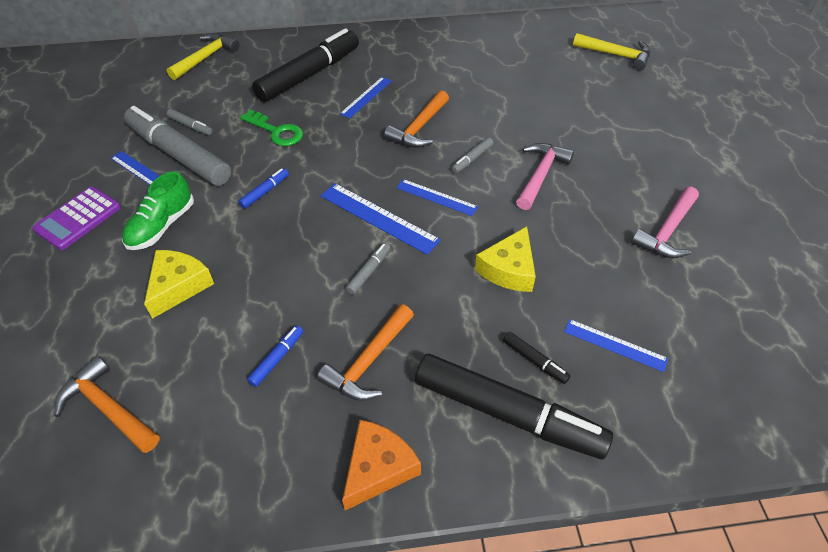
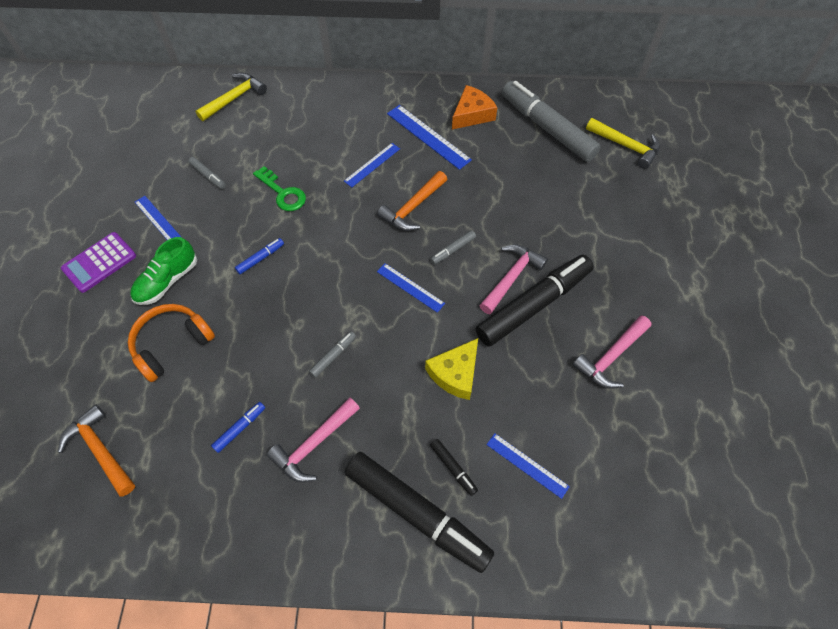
camera: 10 degrees right, 10 degrees up
grey marker [124,106,231,186] -> grey marker moved to [502,81,601,162]
yellow cheese [144,250,214,319] -> orange headphones [128,304,215,382]
black marker [252,28,359,102] -> black marker moved to [475,255,594,347]
orange hammer [317,304,414,401] -> pink hammer [267,397,360,483]
blue ruler [321,183,441,255] -> blue ruler moved to [387,105,472,170]
orange cheese [342,419,421,510] -> orange cheese moved to [452,85,498,129]

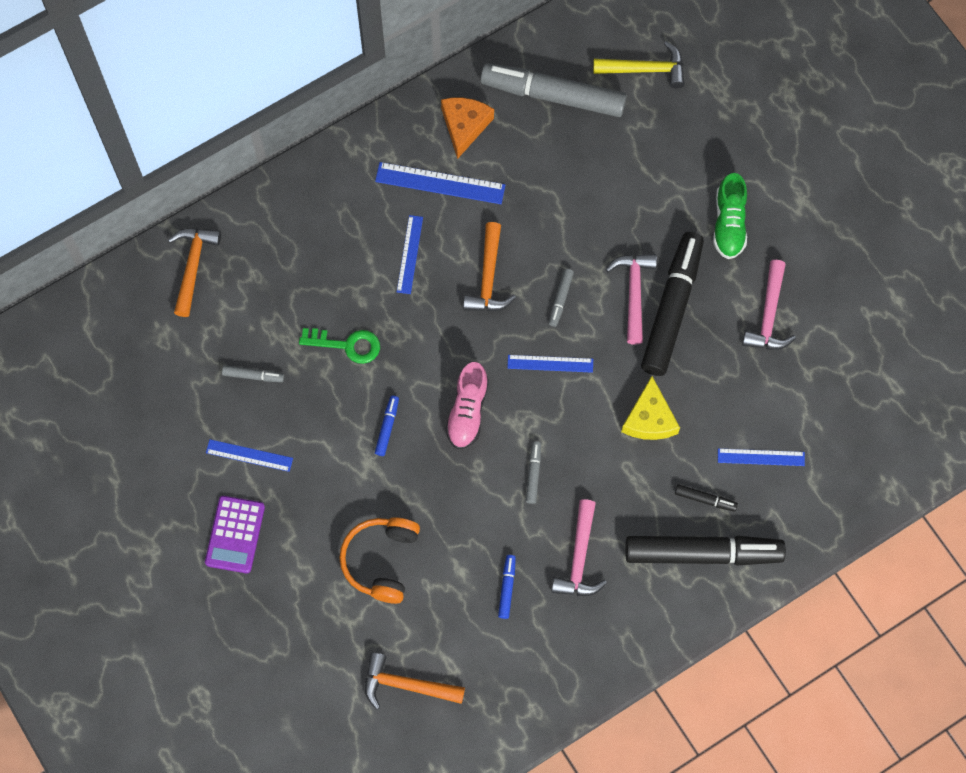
camera: 35 degrees left, 10 degrees up
green shoe [130,237,197,305] -> green shoe moved to [713,173,747,259]
yellow hammer [195,73,267,121] -> orange hammer [168,228,221,317]
none -> pink shoe [446,362,489,449]

